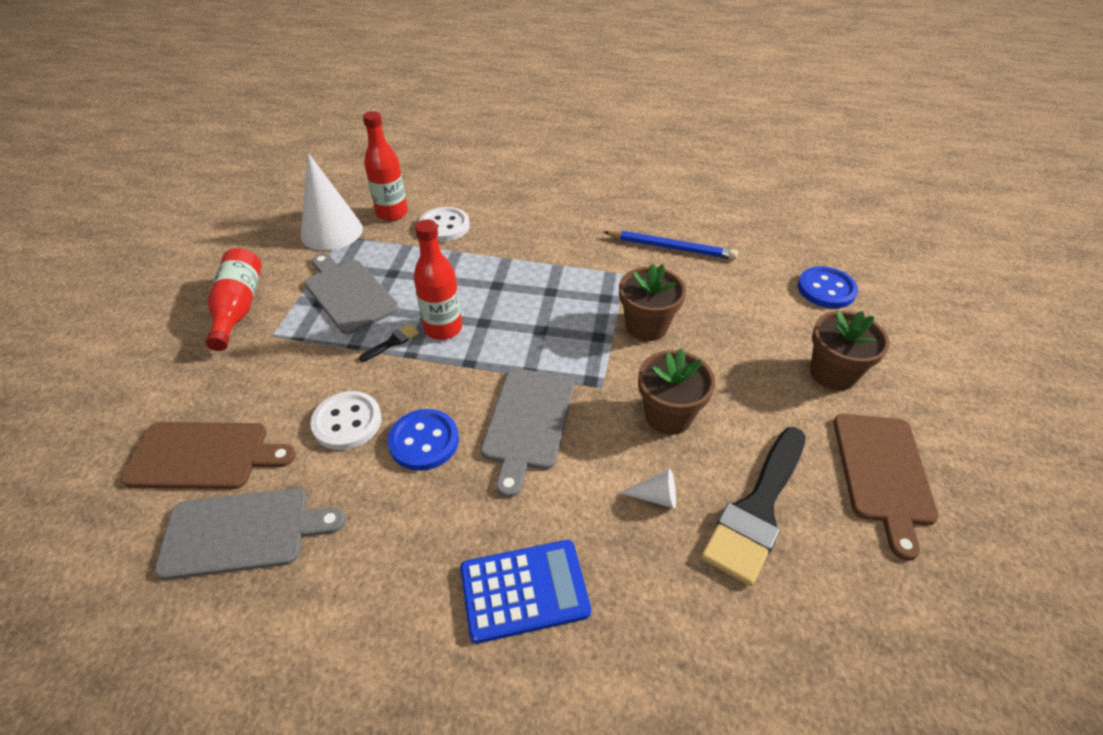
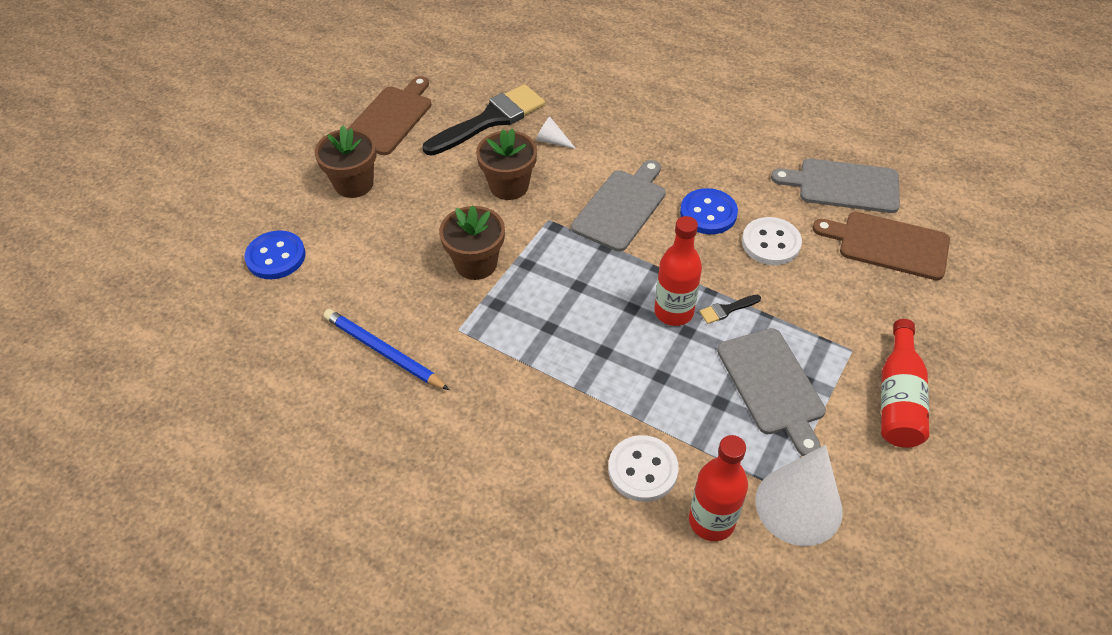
camera: 160 degrees left, 5 degrees up
blue calculator [460,540,591,644] -> none

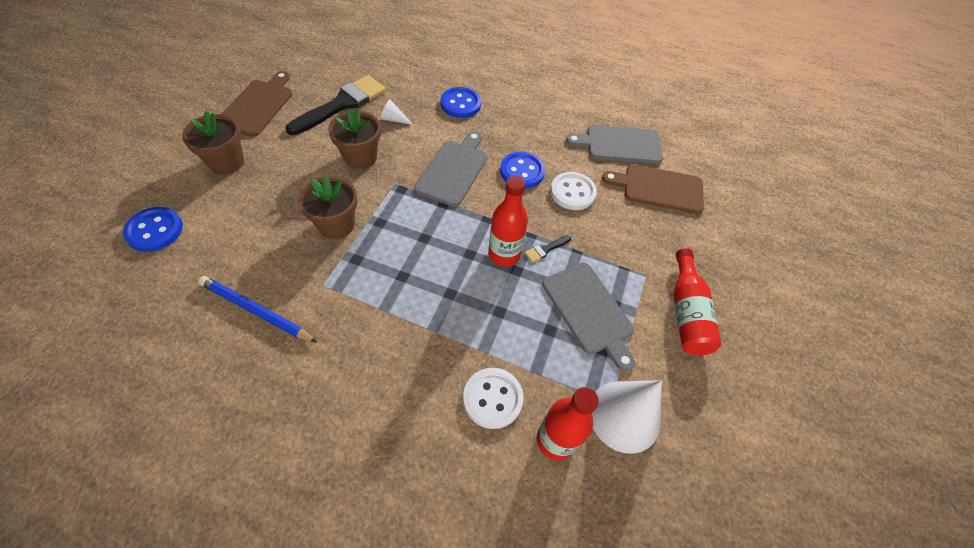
camera: 15 degrees left, 5 degrees up
none -> blue button [440,87,481,118]

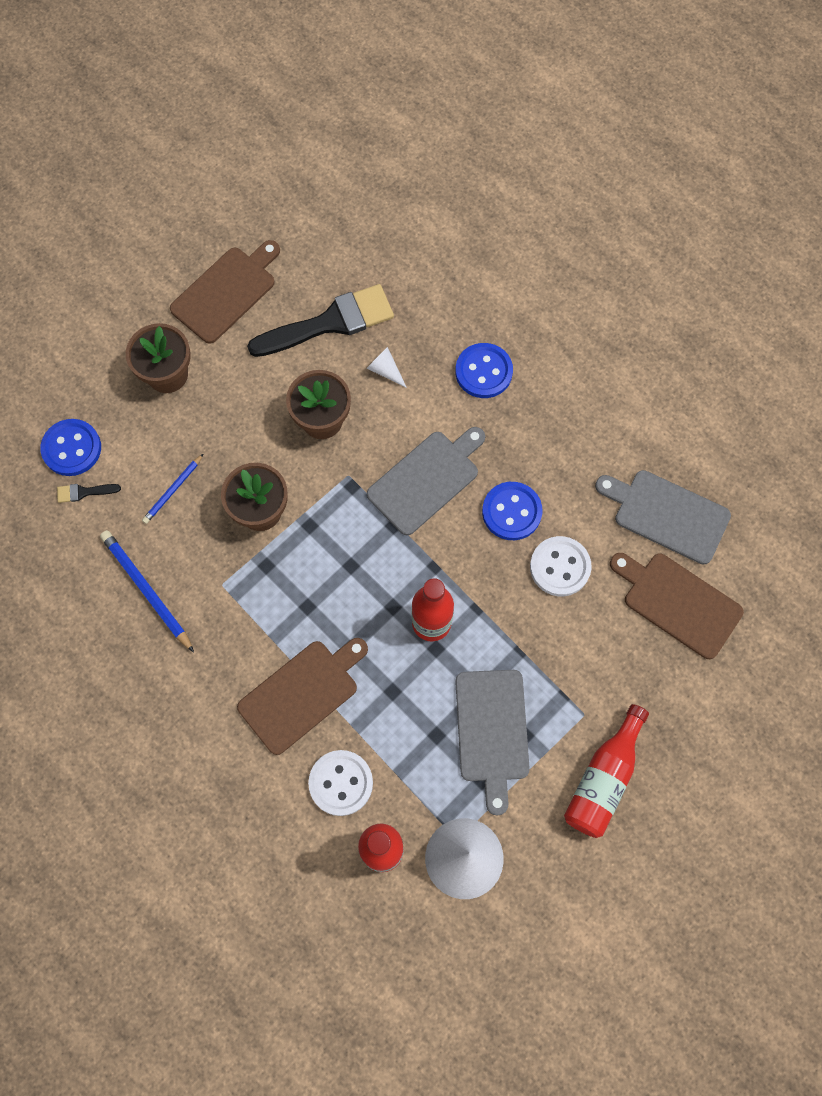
camera: 30 degrees right, 15 degrees up
black brush [525,235,571,263] -> black brush moved to [57,484,121,503]
none -> blue pencil [142,454,203,524]
none -> brown cutting board [237,638,368,755]

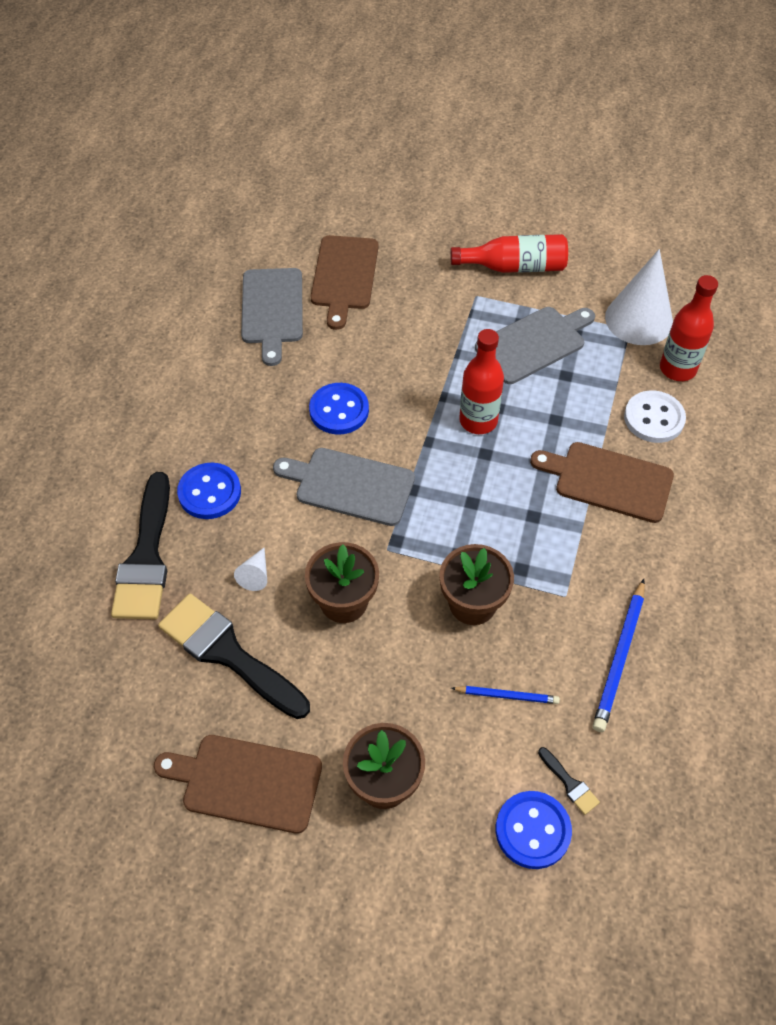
camera: 120 degrees left, 15 degrees down
white button [530,536,592,596] -> none
none -> black brush [111,472,170,619]

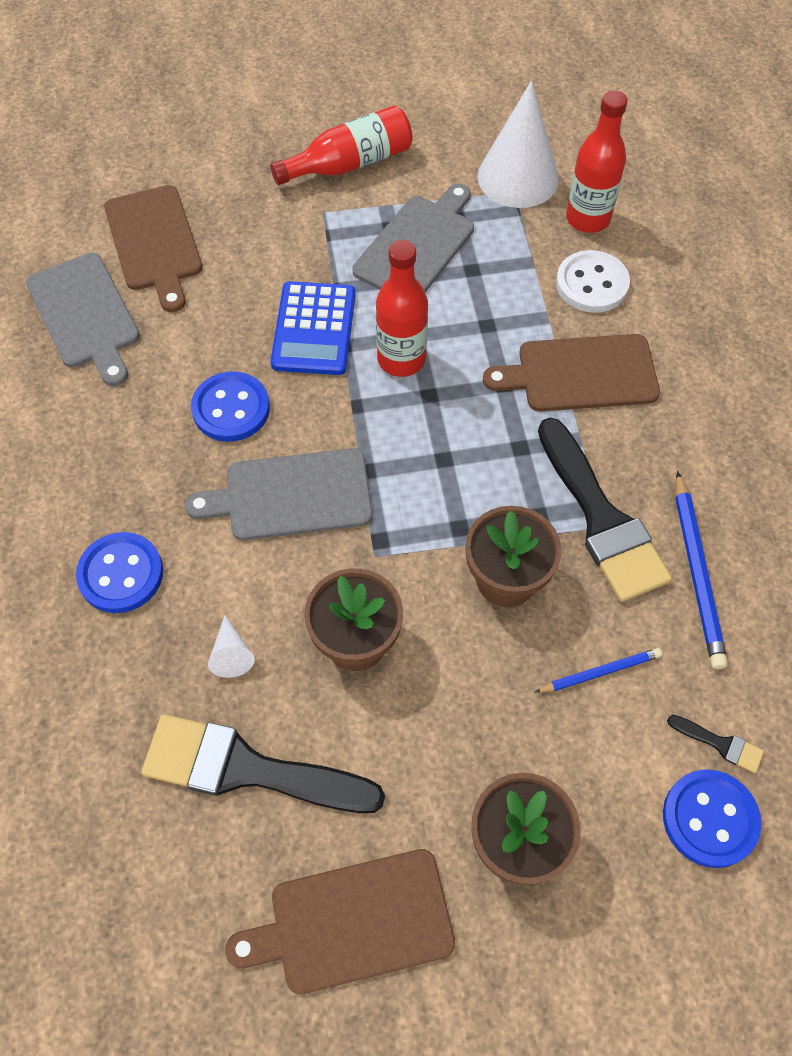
camera: 25 degrees left, 5 degrees up
black brush [111,472,170,619] -> black brush moved to [538,418,672,602]
none -> blue calculator [271,281,356,375]

